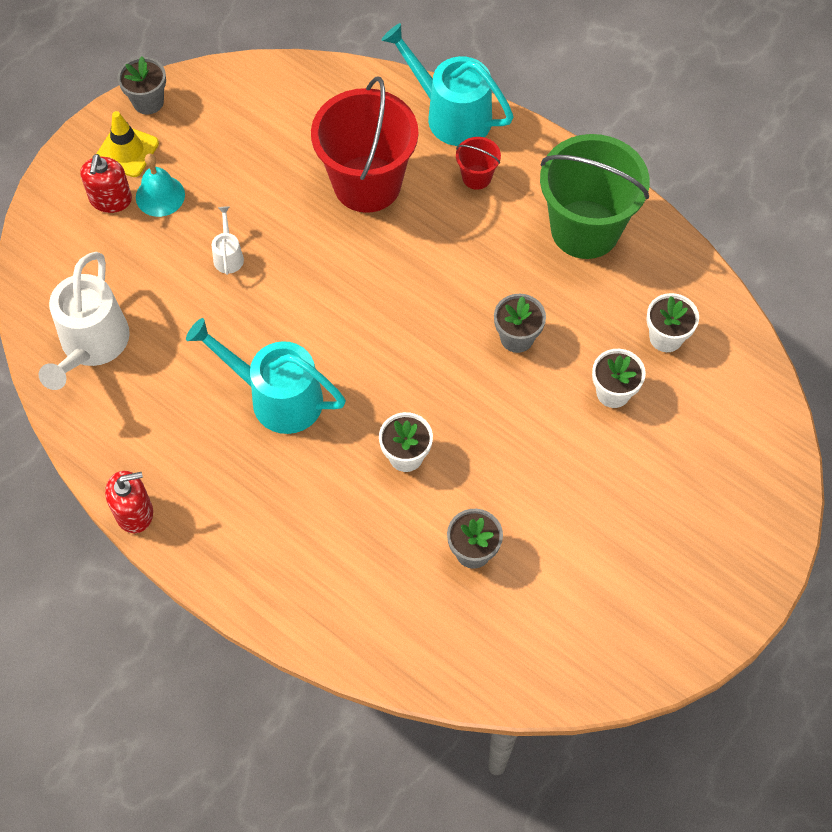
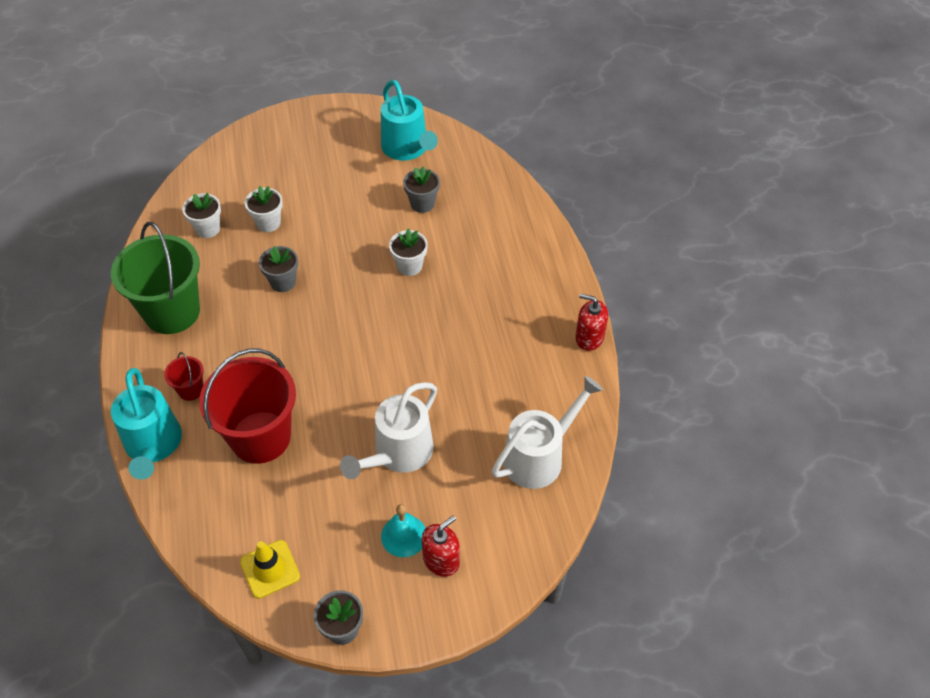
camera: 140 degrees left, 10 degrees down
yellow traffic cone [96,111,159,177] -> yellow traffic cone moved to [240,540,300,599]
turquoise watering can [186,318,346,434] -> turquoise watering can moved to [381,80,438,161]
white watering can [212,207,244,275] -> white watering can [340,382,437,479], size x2.21

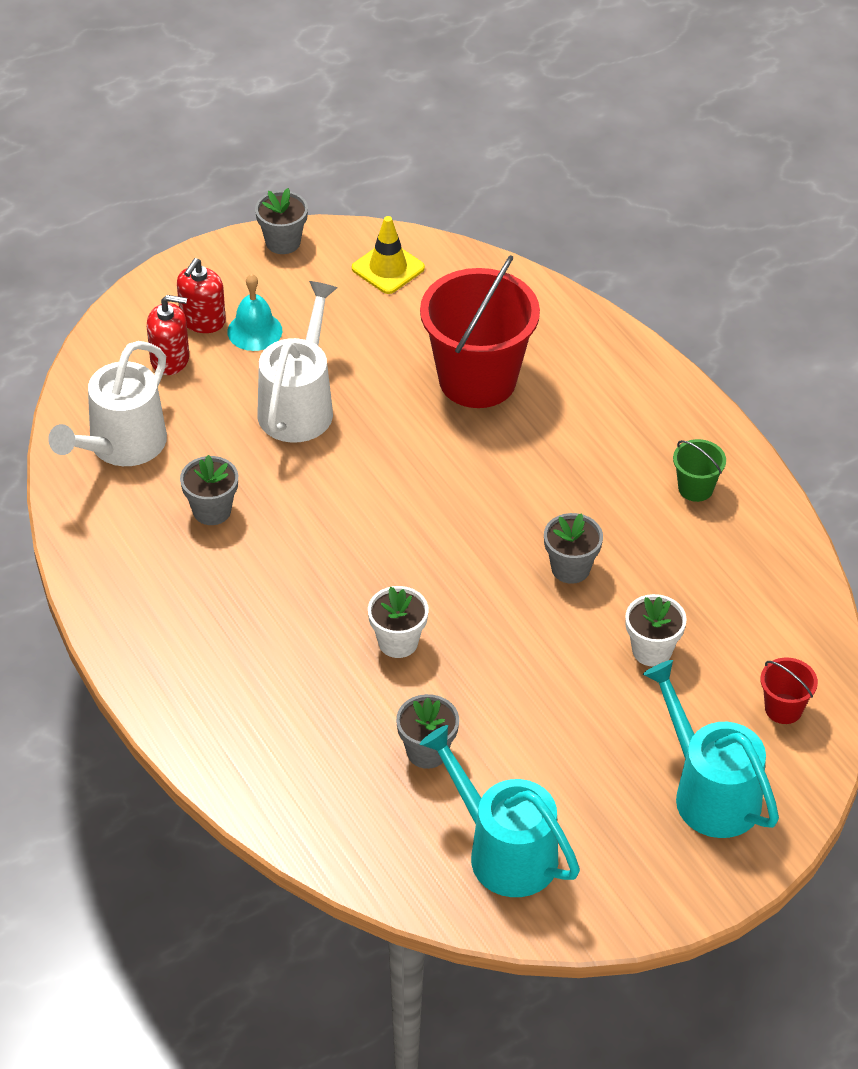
camera: 160 degrees right, 5 degrees down
green bucket [111,222,200,334] -> green bucket [673,439,726,502], size x0.43
turquoise watering can [111,368,182,480] -> turquoise watering can moved to [643,660,779,838]
red bucket [164,352,204,401] -> red bucket moved to [760,657,818,724]
white flower pot [182,193,221,238] -> none
red soap dispenser [575,294,608,351] -> red soap dispenser moved to [147,295,189,375]
none -> grey flower pot [180,455,238,525]

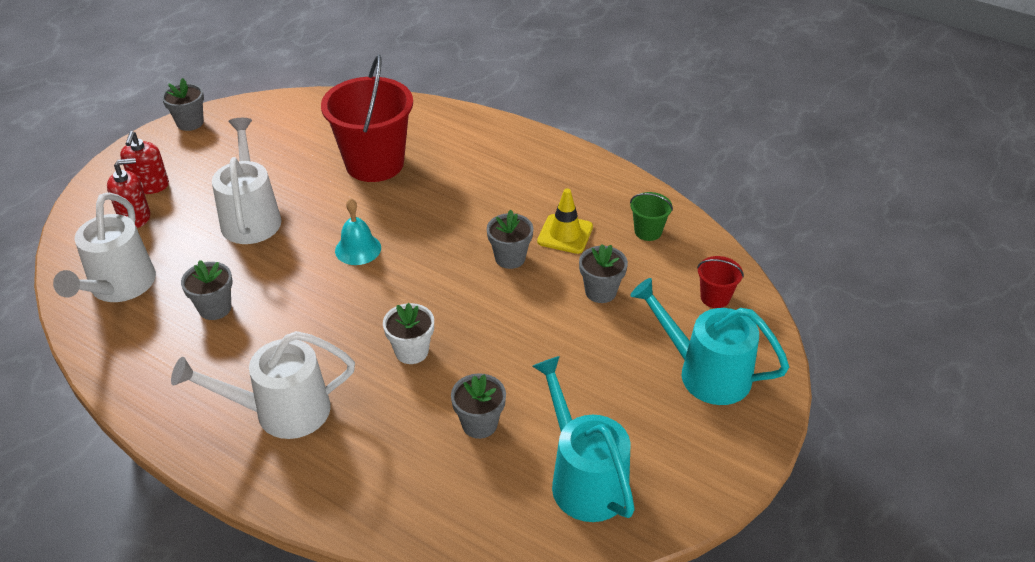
camera: 25 degrees left, 5 degrees down
turquoise bell [227,274,282,351] -> turquoise bell moved to [335,198,381,265]
yellow traffic cone [352,216,425,294] -> yellow traffic cone moved to [537,188,593,254]
turquoise watering can [420,725,580,897] -> turquoise watering can turned 45 degrees clockwise [532,356,635,522]
white flower pot [625,594,686,667] -> grey flower pot [579,244,628,303]
green bucket [673,439,726,502] -> green bucket moved to [630,192,673,241]
none -> white watering can [171,331,355,439]

